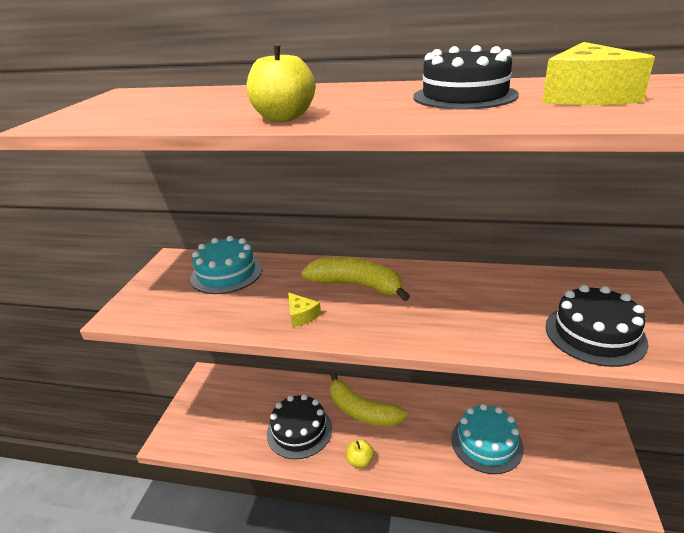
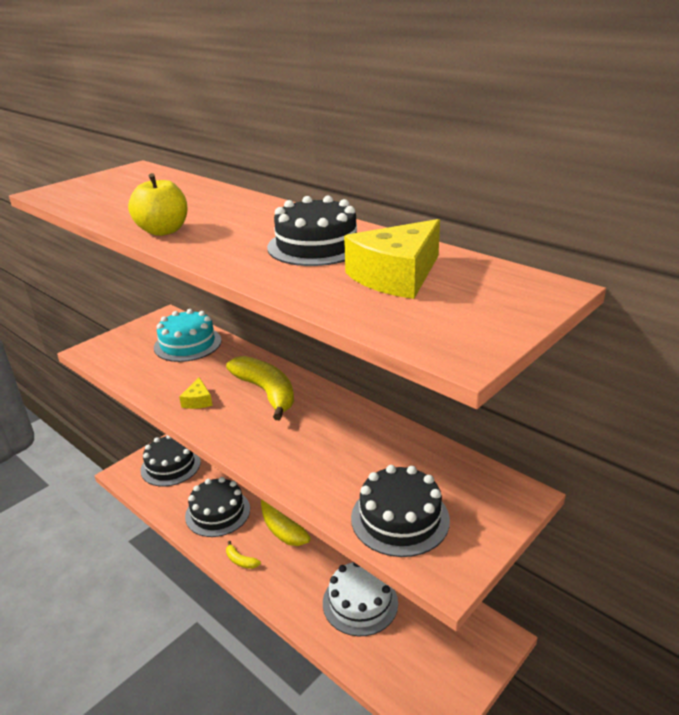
camera: 30 degrees right, 0 degrees up
yellow apple [346,439,374,468] -> yellow banana [226,541,261,569]
turquoise cake [451,404,524,474] -> white cake [323,562,398,636]
none -> black cake [140,435,201,486]

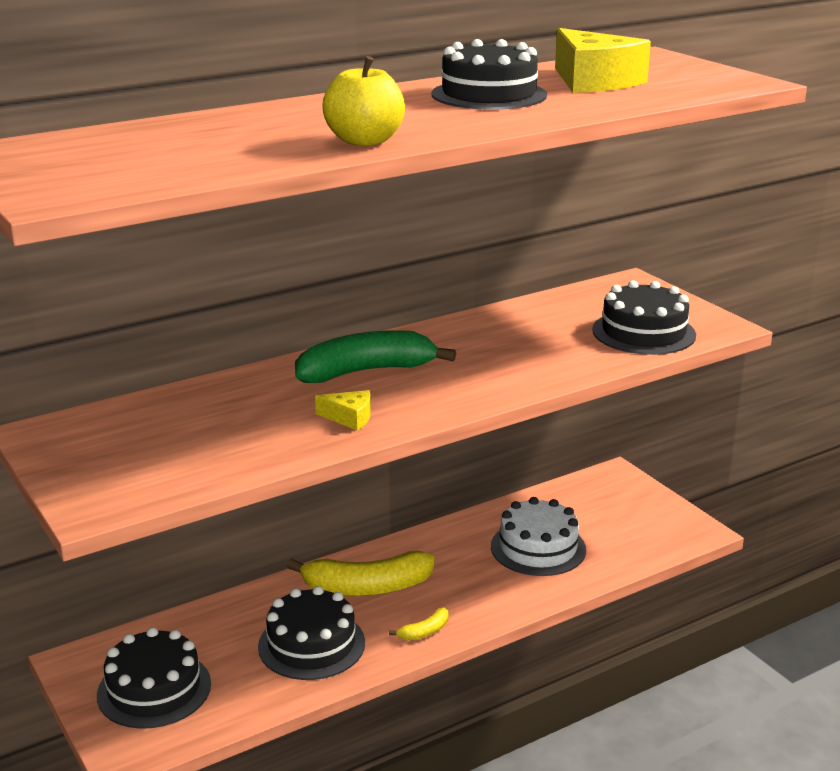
camera: 75 degrees left, 5 degrees down
turquoise cake [154,309,222,362] -> none
yellow banana [226,356,294,420] -> green banana [295,330,456,383]

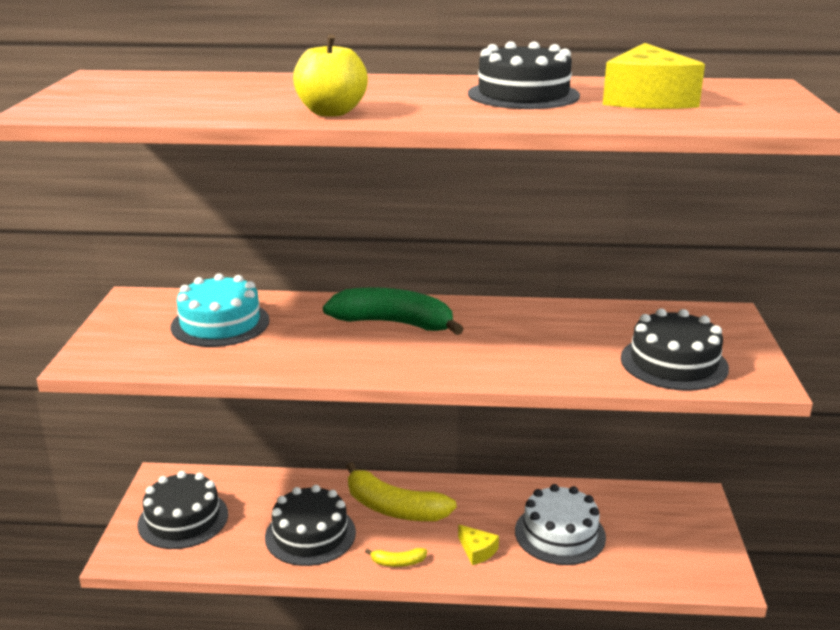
camera: 35 degrees right, 0 degrees up
yellow cheese [315,390,371,431] -> yellow cheese moved to [458,524,499,565]
none -> turquoise cake [171,273,269,347]

